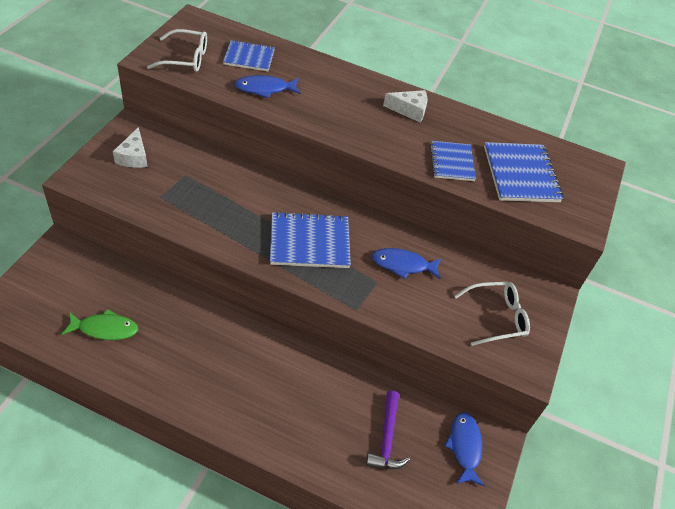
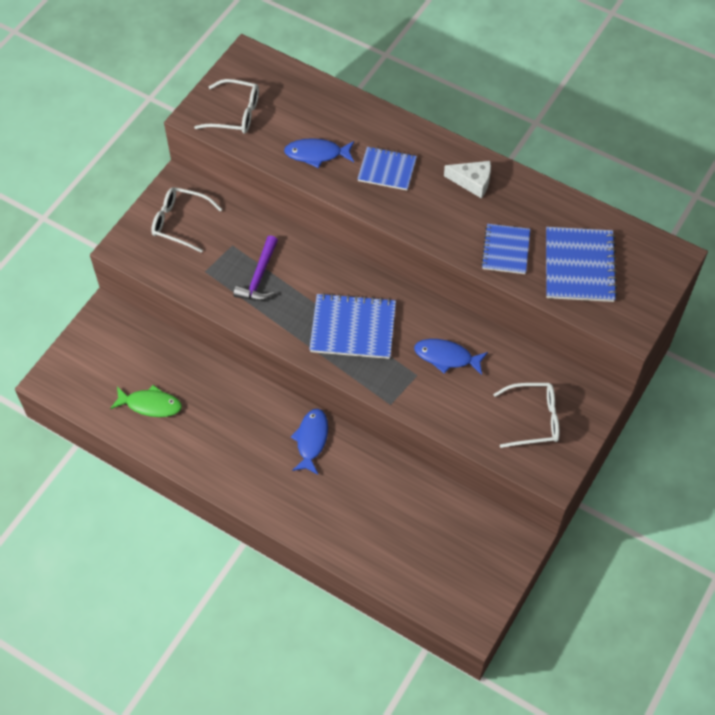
camera: 15 degrees right, 10 degrees up
white cheese [113,127,147,168] -> white glasses [151,187,222,253]
blue notebook [223,40,275,71] -> blue notebook moved to [357,146,417,190]
purple hammer [366,391,410,469] -> purple hammer moved to [233,235,278,301]
blue fish [445,412,485,486] -> blue fish moved to [291,409,328,474]

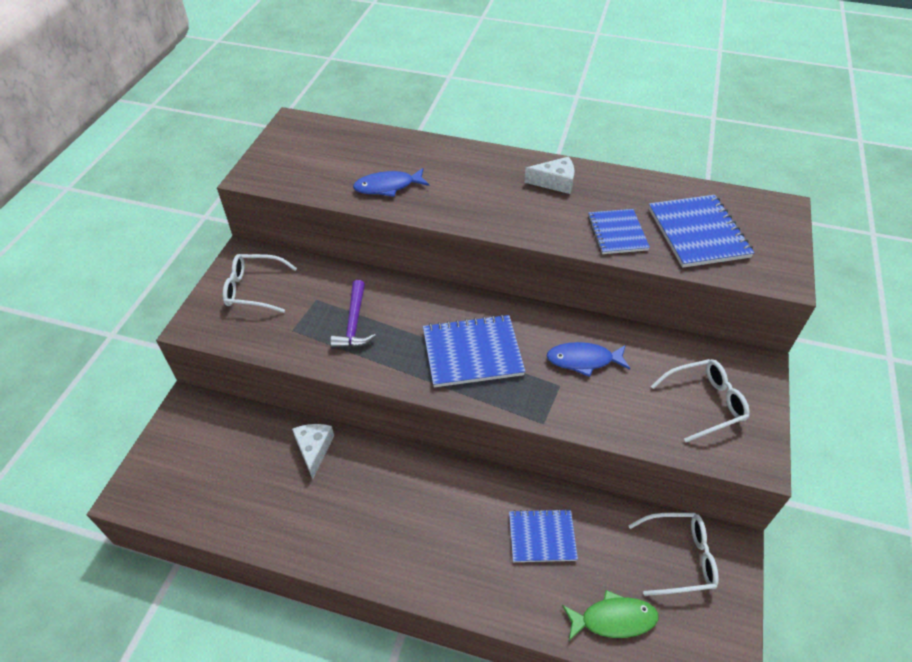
camera: 15 degrees left, 10 degrees down
green fish [110,385,182,417] -> green fish moved to [562,590,659,641]
white glasses [194,79,259,134] -> white glasses moved to [628,513,719,596]
blue fish [291,409,328,474] -> none
blue notebook [357,146,417,190] -> blue notebook moved to [509,509,578,562]
none -> white cheese [292,424,334,479]

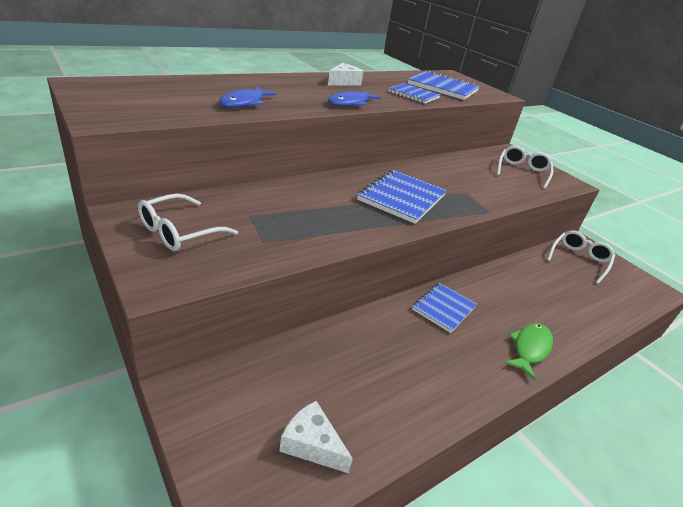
camera: 55 degrees left, 15 degrees down
white cheese [292,424,334,479] -> white cheese moved to [279,401,353,473]
purple hammer [330,280,376,349] -> none
blue notebook [509,509,578,562] -> blue notebook moved to [412,283,477,333]
blue fish [547,342,630,377] -> blue fish moved to [328,90,381,106]
green fish [562,590,659,641] -> green fish moved to [504,323,553,380]

